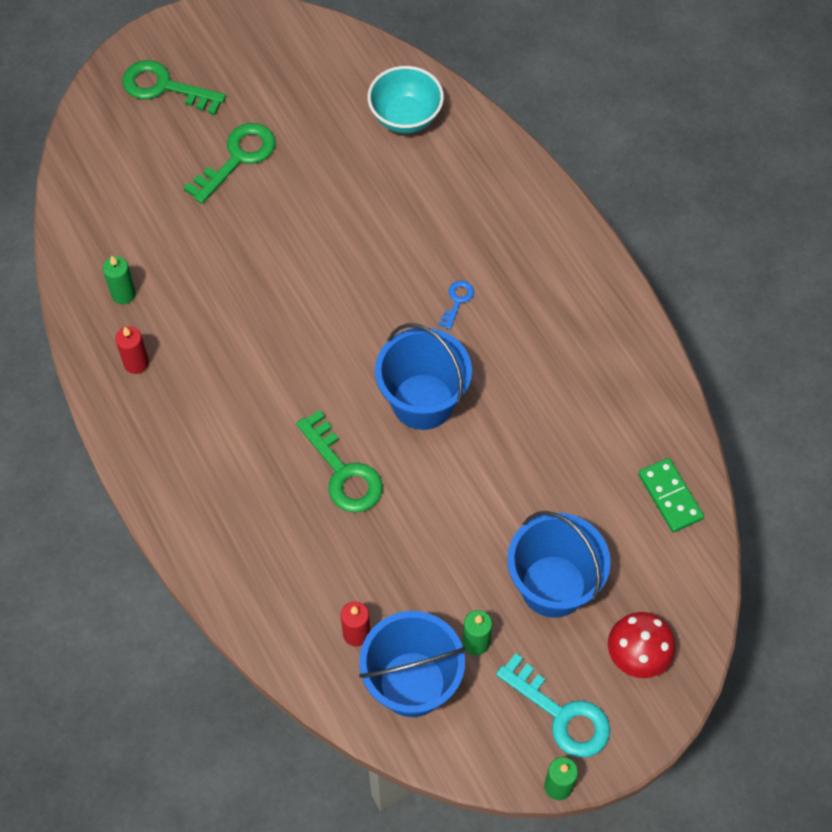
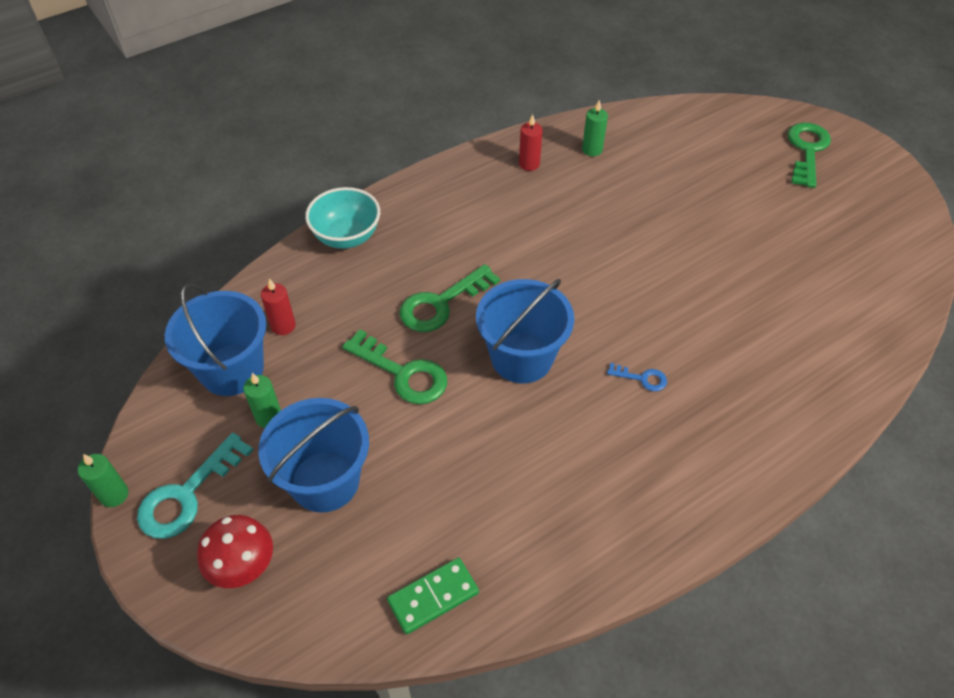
camera: 85 degrees right, 10 degrees down
green key [184,123,276,204] -> green key moved to [342,329,447,404]
turquoise bowl [368,66,444,133] -> turquoise bowl moved to [305,187,380,249]

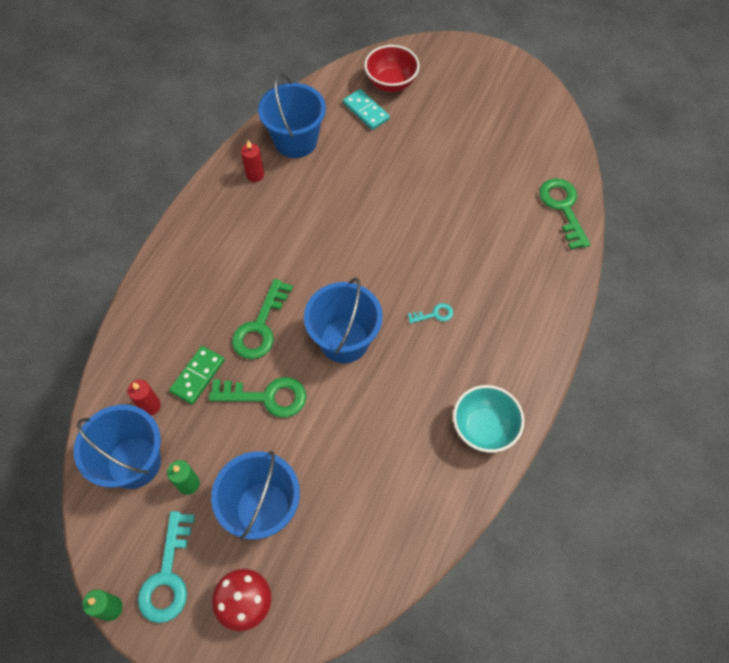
camera: 30 degrees left, 10 degrees up
turquoise bowl [305,187,380,249] -> turquoise bowl moved to [453,385,525,453]
green domino [387,558,479,635] -> green domino moved to [169,346,225,404]
green candle [582,100,608,156] -> blue bucket [258,73,326,158]
blue key [607,363,667,391] -> turquoise key [408,303,453,324]
green key [788,123,831,188] -> green key moved to [539,178,591,250]
none -> turquoise domino [343,89,390,130]
none -> red bowl [364,45,420,92]

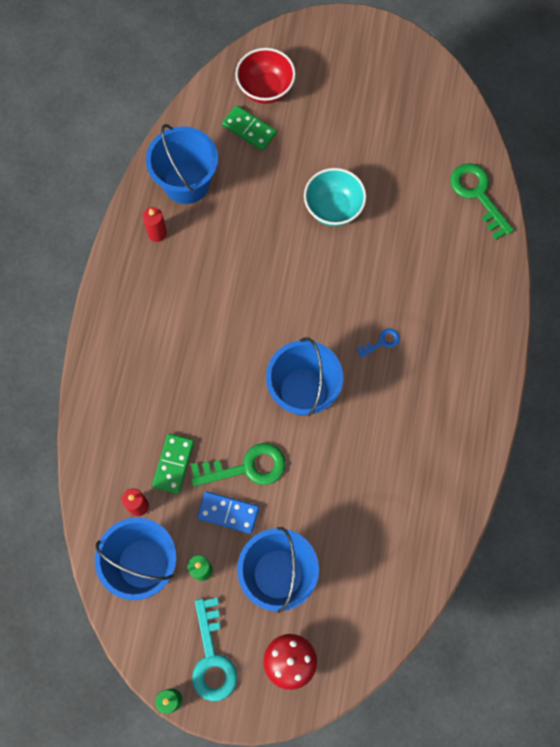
camera: 15 degrees left, 10 degrees up
green key [232,279,293,359] -> none
turquoise domino [343,89,390,130] -> green domino [222,105,277,151]
turquoise key [408,303,453,324] -> blue key [356,328,400,358]
turquoise bowl [453,385,525,453] -> turquoise bowl moved to [304,168,366,226]
none -> blue domino [197,491,259,534]

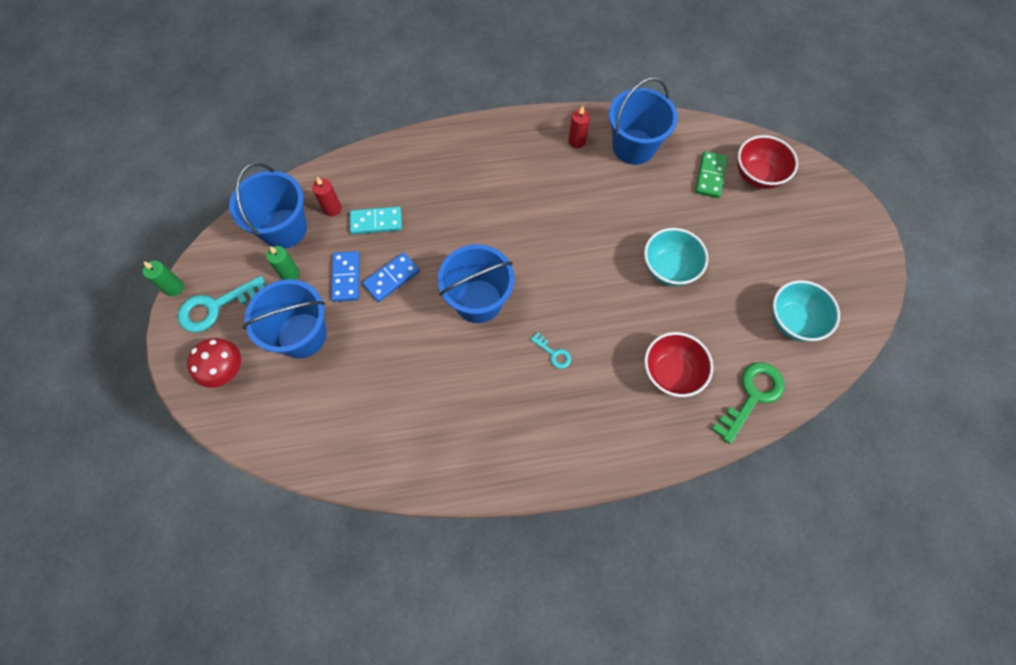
camera: 70 degrees right, 5 degrees down
green domino [152,434,194,494] -> turquoise domino [350,207,402,234]
green key [191,443,286,486] -> blue domino [362,253,420,302]
blue key [356,328,400,358] -> turquoise key [531,332,571,369]
none -> red bowl [644,332,713,397]
none -> turquoise bowl [772,280,840,342]

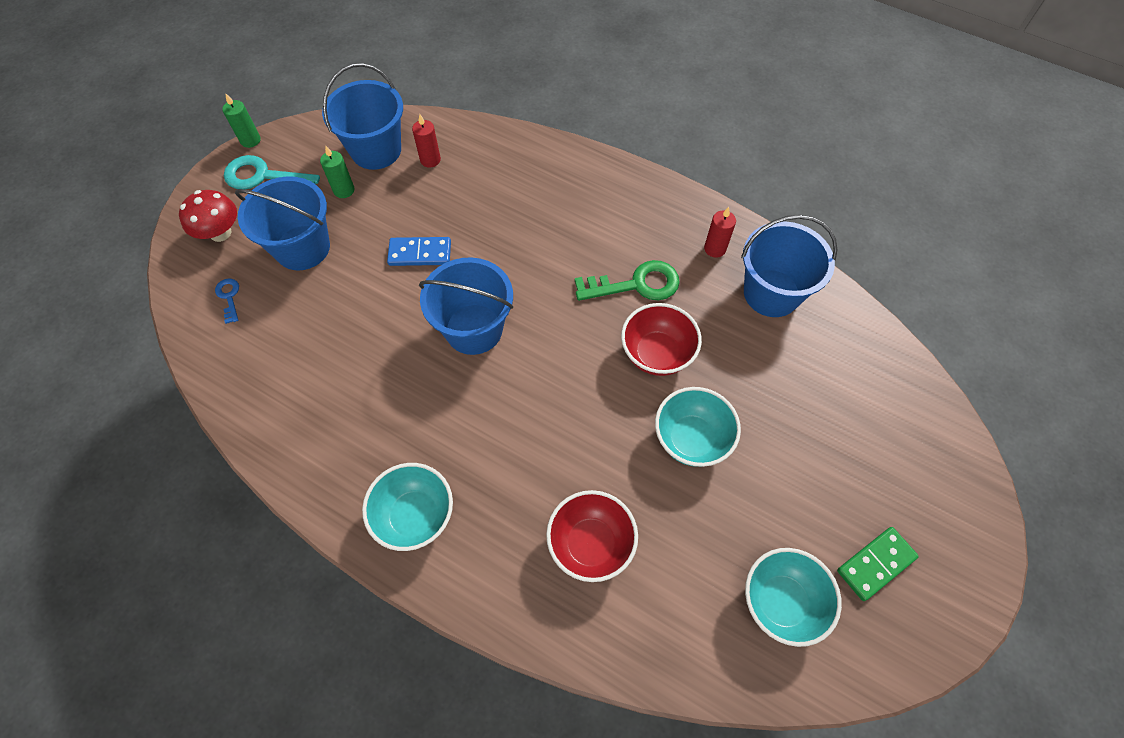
camera: 40 degrees right, 5 degrees down
blue domino [331,251,360,302] -> none
turquoise domino [350,207,402,234] -> none
turquoise key [531,332,571,369] -> none
green domino [695,151,727,198] -> green domino moved to [837,527,919,601]
green key [712,362,785,444] -> green key moved to [575,260,680,301]
red bowl [738,135,798,189] -> red bowl moved to [621,303,702,376]
none -> blue key [215,278,239,324]
none -> turquoise bowl [362,463,453,551]

